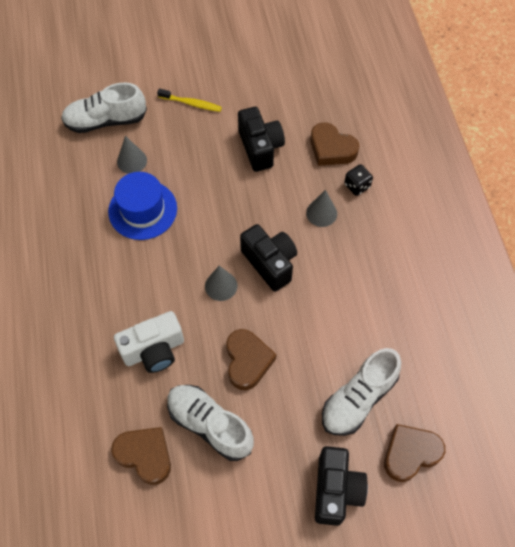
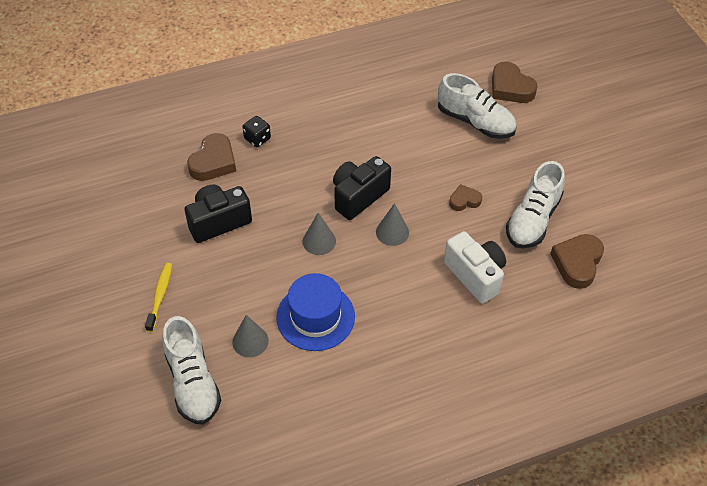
camera: 100 degrees left, 10 degrees down
brown heart [226,329,277,390] -> brown heart [449,184,482,211], size x0.59
grey cone [306,190,337,227] -> grey cone moved to [303,213,336,255]
black camera [315,446,368,526] -> none

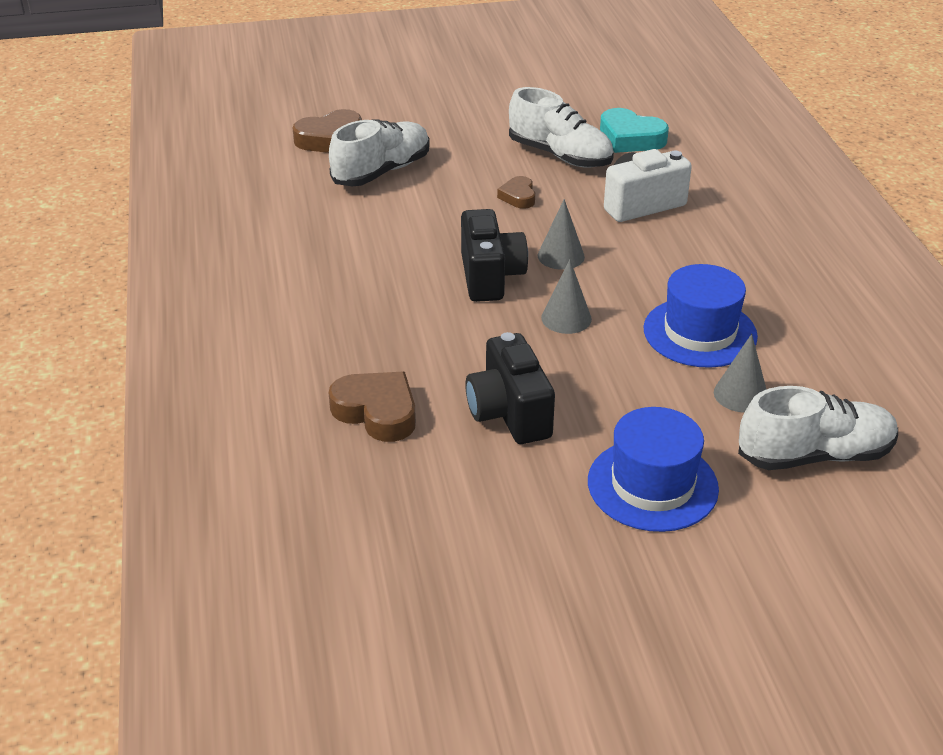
camera: 80 degrees left, 15 degrees down
yellow toothbrush [145,263,172,332] -> blue hat [588,407,719,532]
black dice [243,116,271,147] -> none
black camera [333,156,391,220] -> black camera turned 150 degrees counterclockwise [461,209,528,302]
brown heart [550,234,604,289] -> turquoise heart [600,108,669,153]

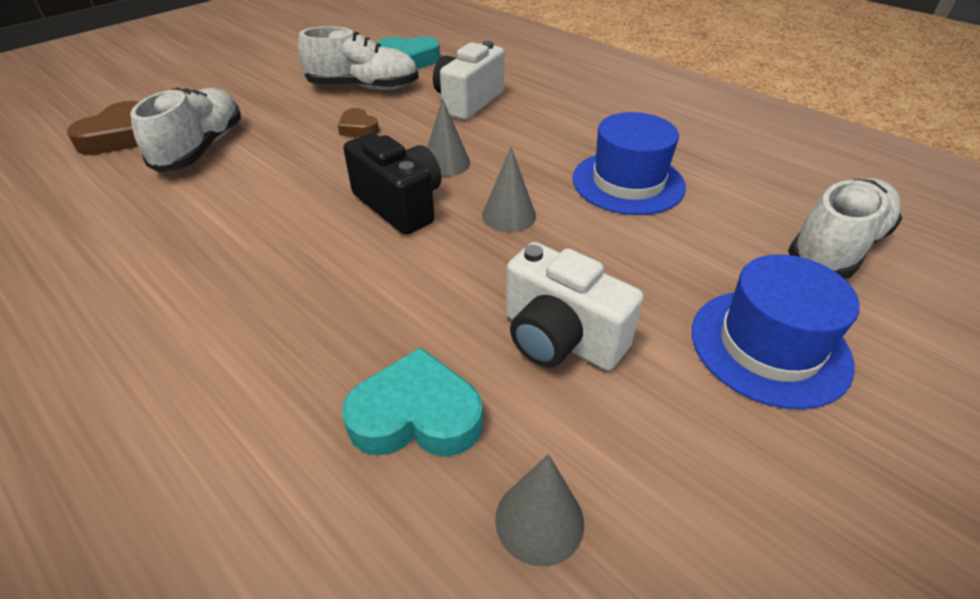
camera: 35 degrees left, 5 degrees up
brown heart [329,372,416,442] -> turquoise heart [342,347,483,457]
black camera [465,332,555,444] -> white camera [506,242,644,371]
grey cone [714,334,766,412] -> grey cone moved to [495,454,584,567]

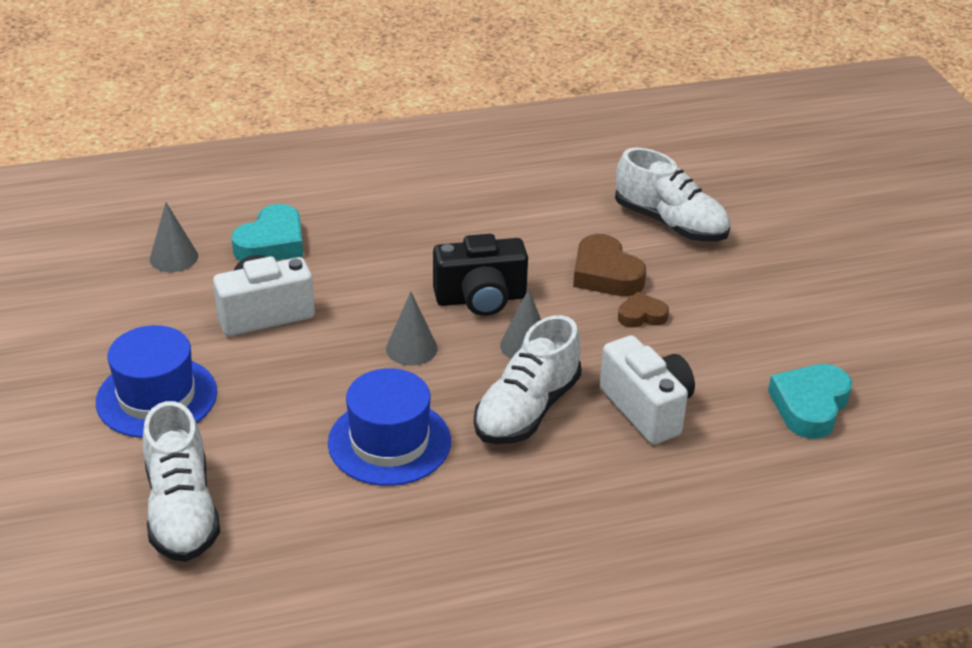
camera: 120 degrees right, 5 degrees down
brown heart [67,101,139,155] -> brown heart moved to [573,234,646,296]
white shoe [298,26,419,90] -> white shoe moved to [474,315,582,444]

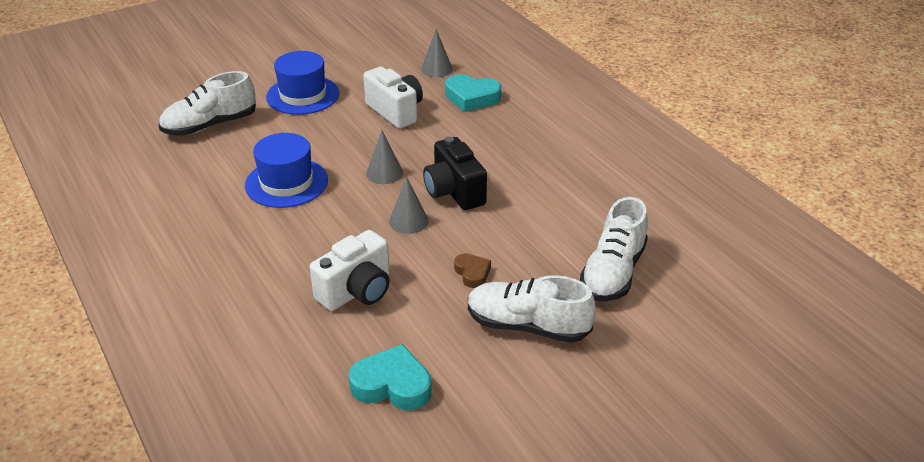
camera: 75 degrees right, 0 degrees up
white shoe [474,315,582,444] -> white shoe moved to [468,275,596,343]
brown heart [573,234,646,296] -> none

